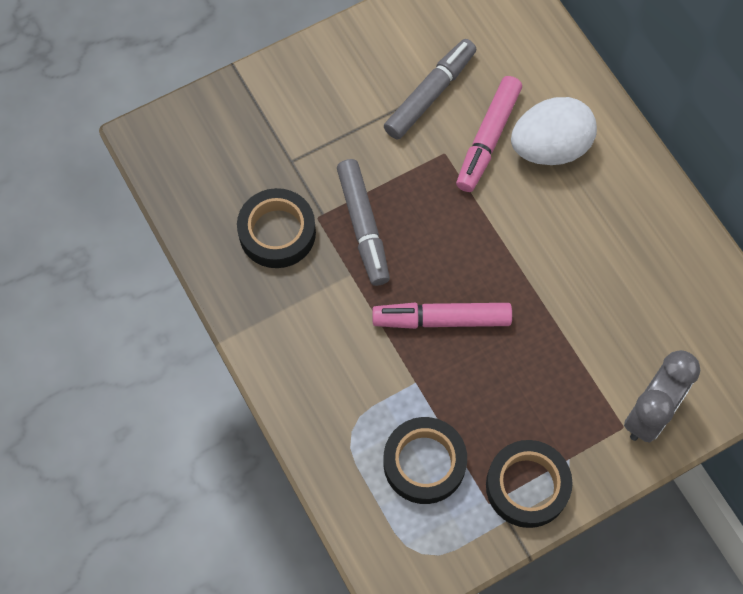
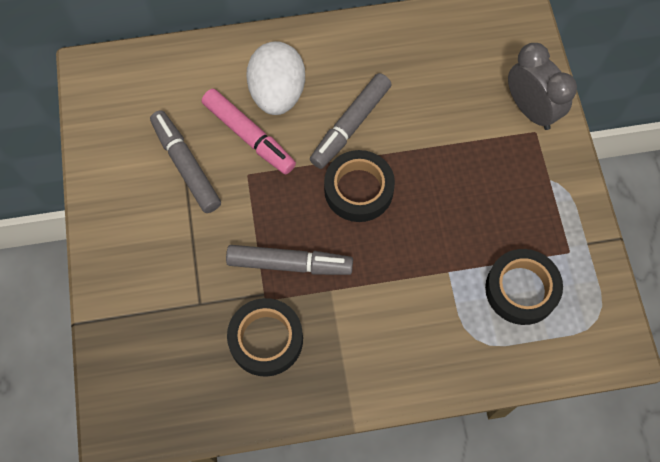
camera: 70 degrees left, 0 degrees up
pink marker [372,303,512,329] -> none
black tape [486,440,573,528] -> black tape moved to [324,150,395,222]
none -> grey marker [310,73,392,169]

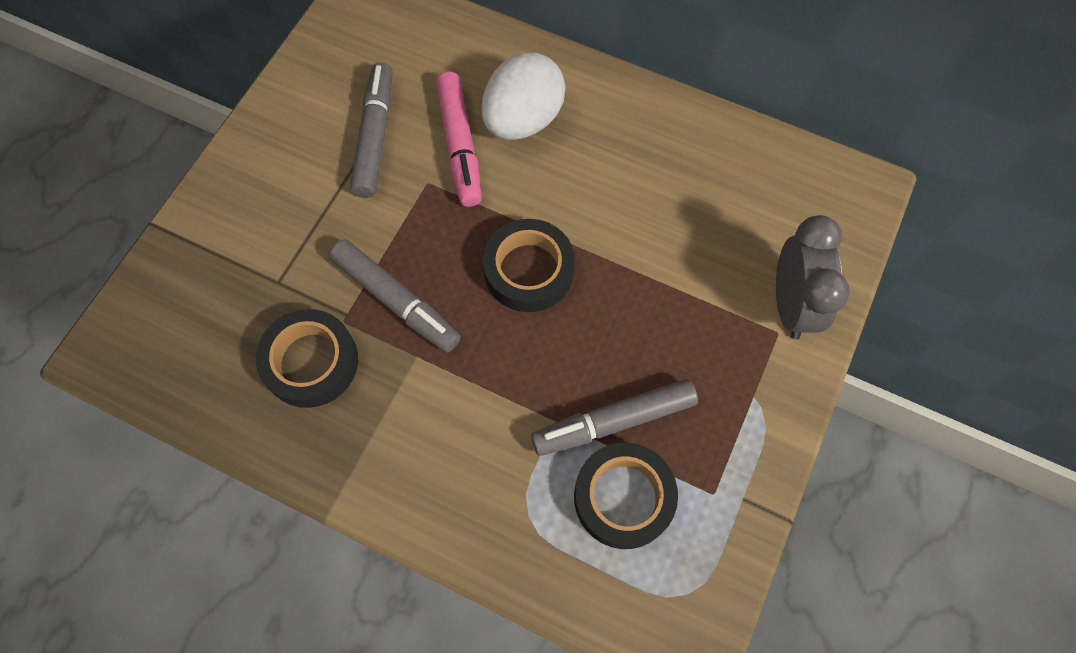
camera: 35 degrees right, 0 degrees up
grey marker [310,73,392,169] -> grey marker moved to [531,379,698,456]

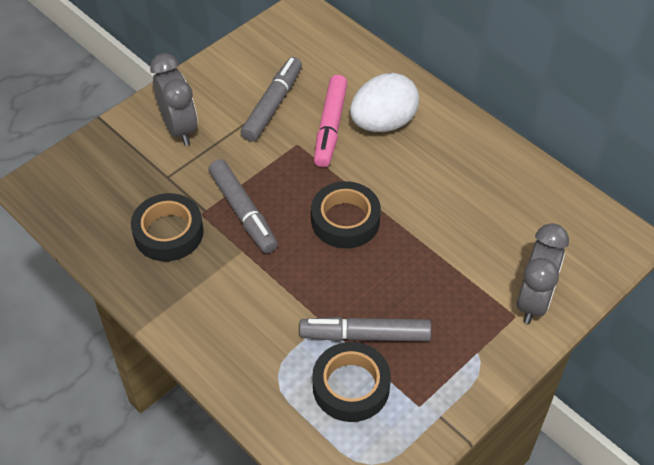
camera: 20 degrees right, 15 degrees down
none -> grey clock [150,53,198,146]

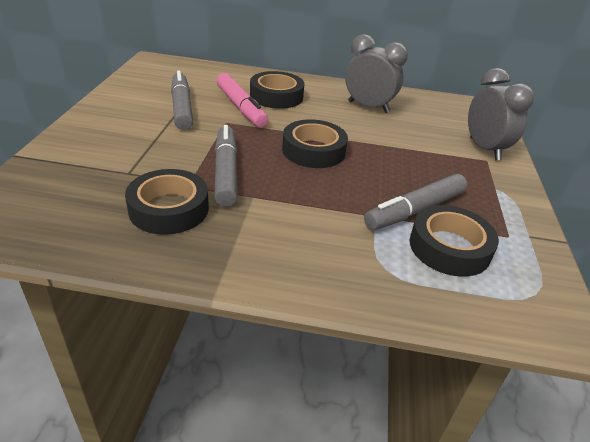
camera: 40 degrees left, 15 degrees down
grey clock [150,53,198,146] -> grey clock moved to [345,34,408,113]
grey marker [209,159,278,253] -> grey marker turned 120 degrees counterclockwise [214,125,238,207]
white egg [350,73,419,132] -> black tape [250,71,305,109]

